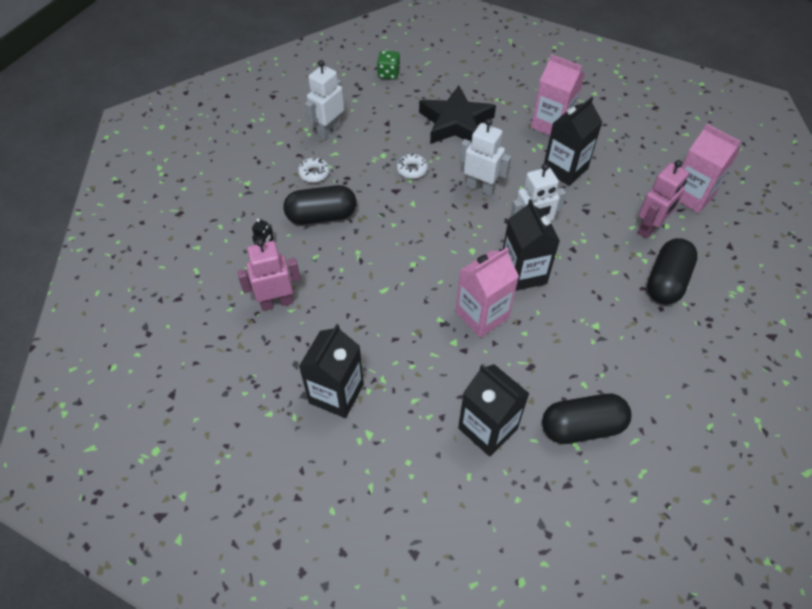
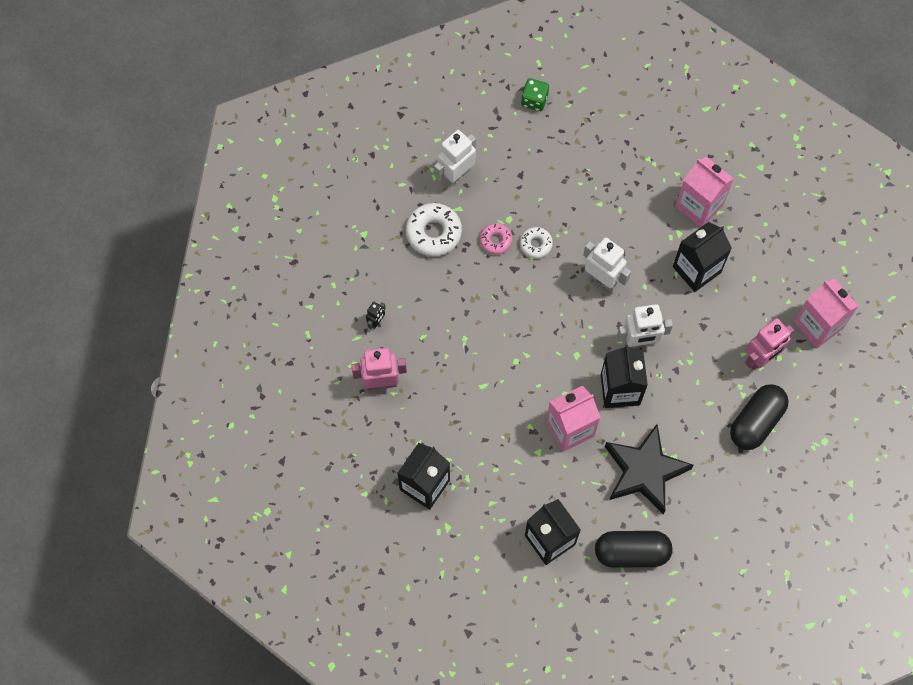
camera: 10 degrees right, 15 degrees up
black capsule [284,185,356,224] -> none
white donut [298,158,330,183] -> white donut [406,203,462,256], size x1.71
black star [419,86,496,144] -> black star moved to [605,424,694,514]
none -> pink donut [480,223,513,255]

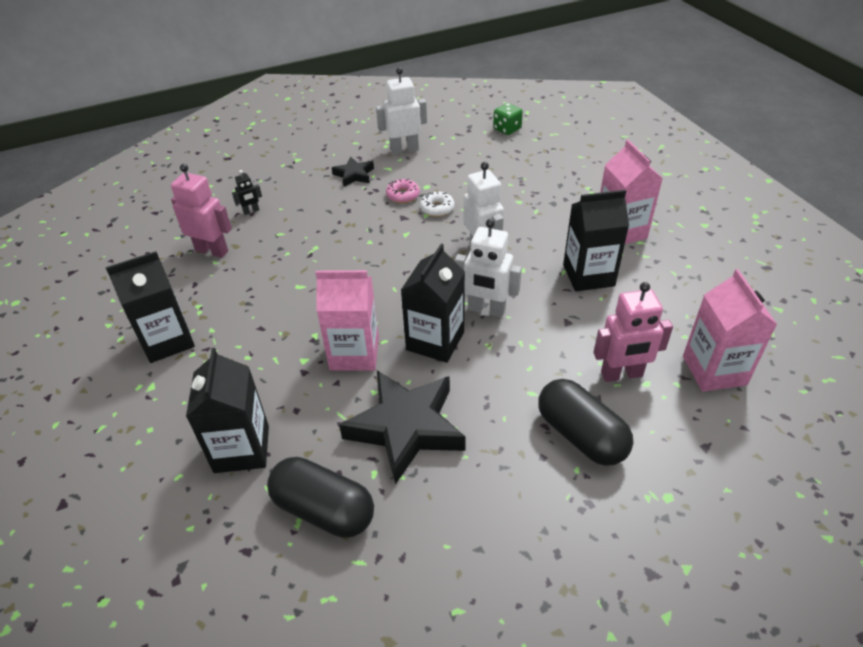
camera: 30 degrees right, 25 degrees down
white donut [406,203,462,256] -> black star [332,157,374,187]
black capsule [730,384,789,450] -> black capsule turned 75 degrees clockwise [538,379,633,466]

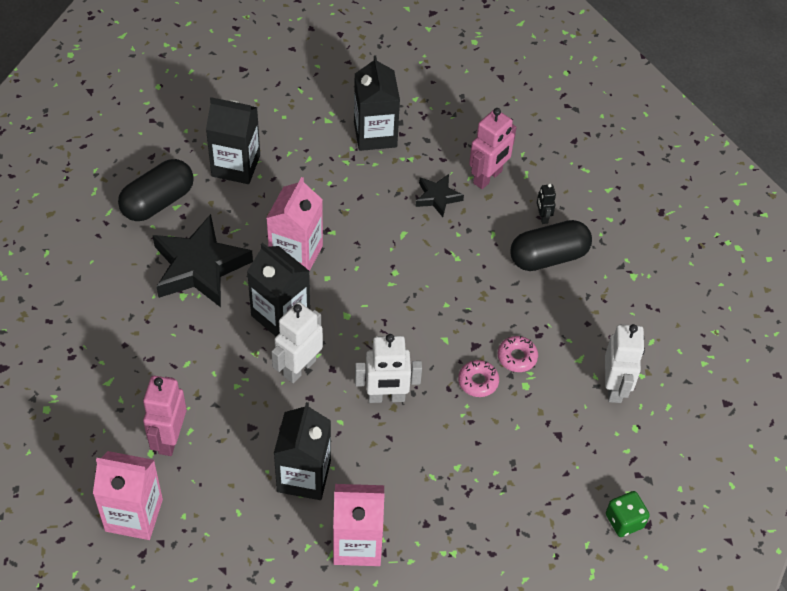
camera: 105 degrees right, 10 degrees up
black star [332,157,374,187] -> black star moved to [415,174,464,217]
white donut [420,192,455,217] -> pink donut [458,360,499,397]
black capsule [538,379,633,466] -> black capsule moved to [510,220,592,271]

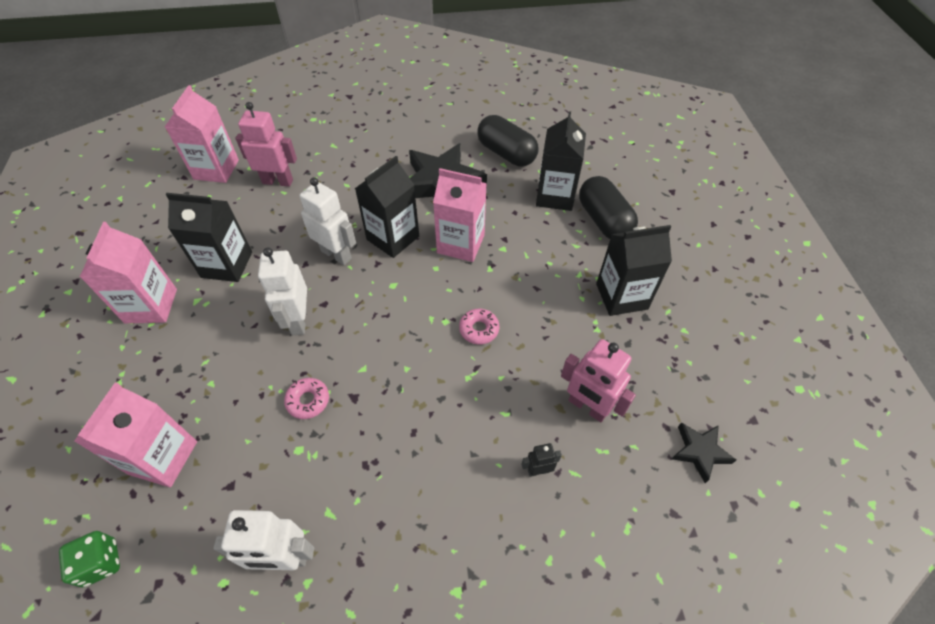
camera: 90 degrees right, 0 degrees up
black star [415,174,464,217] -> black star moved to [672,422,736,483]
pink donut [498,336,538,372] -> pink donut moved to [459,309,499,344]
black capsule [510,220,592,271] -> black capsule moved to [579,176,638,239]
none -> pink carton [74,383,197,487]

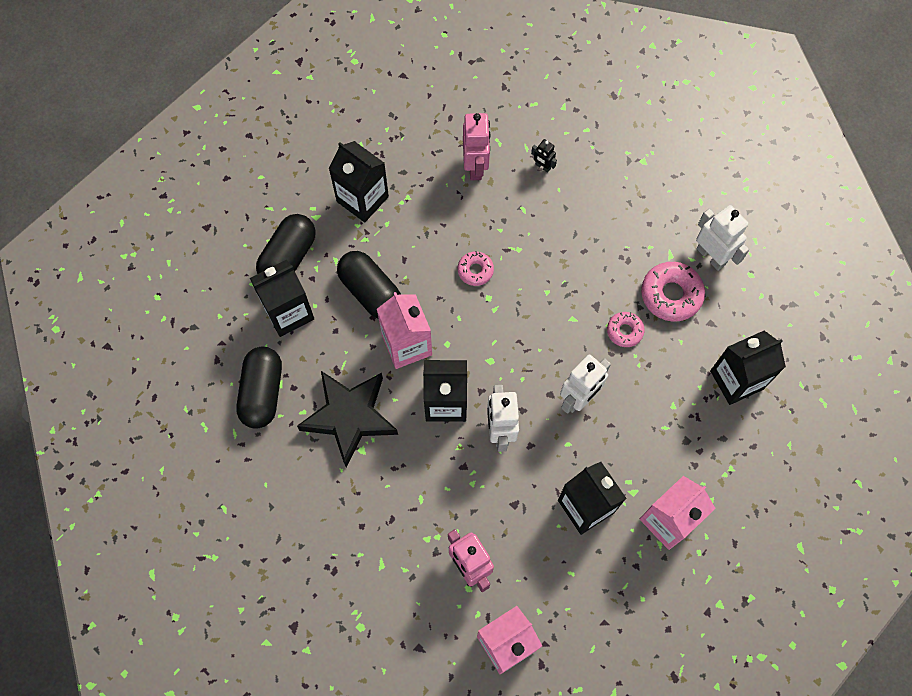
camera: 130 degrees left, 15 degrees up
green dice [59,531,120,588] -> none
pink carton [74,383,197,487] -> black carton [710,331,786,405]
black star [672,422,736,483] -> none
none -> black capsule [337,251,401,319]
none -> pink donut [641,262,705,322]

